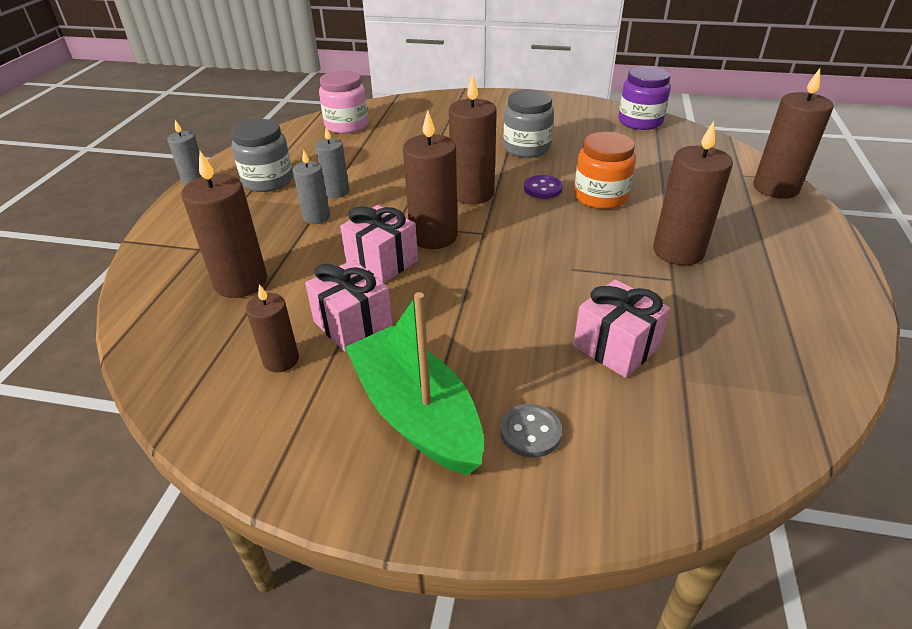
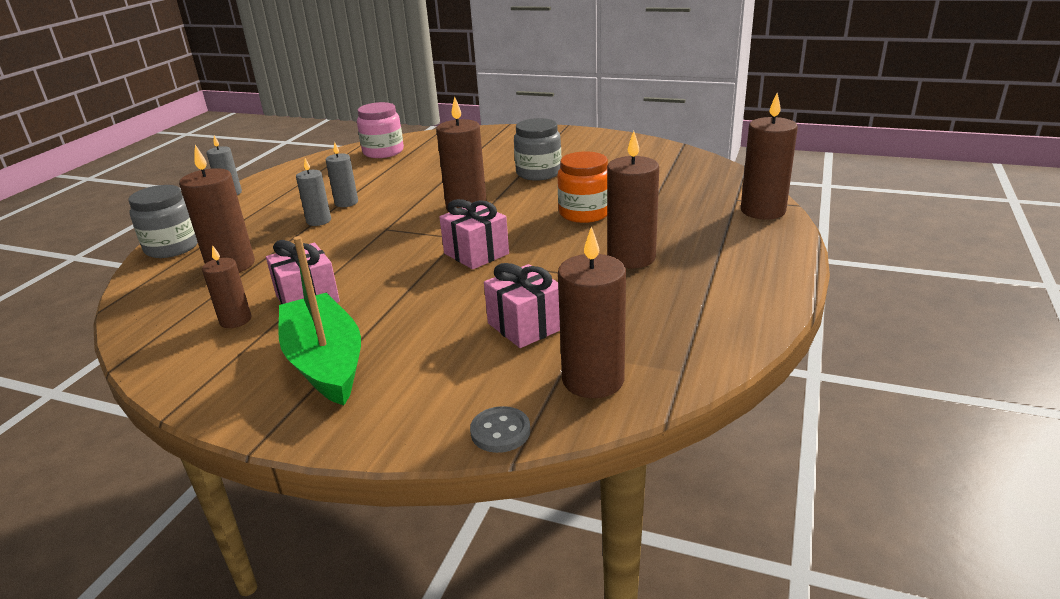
camera: 10 degrees right, 10 degrees down
grey jar [231,119,293,192] -> grey jar moved to [128,185,198,258]
pink gift [340,205,418,283] -> pink gift moved to [439,199,509,269]
brown candle [403,110,458,249] -> brown candle moved to [558,227,626,398]
grey button [501,404,562,458] -> grey button moved to [470,406,530,453]
purple button [524,175,563,199] -> none
purple jar [618,66,671,130] -> none

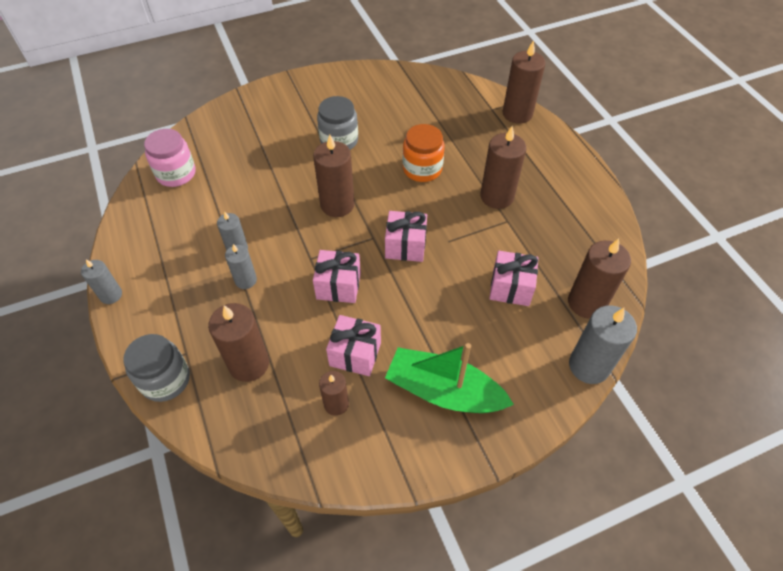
camera: 45 degrees left, 25 degrees up
grey button [470,406,530,453] -> grey candle [569,305,637,384]
none -> pink gift [313,250,361,303]

